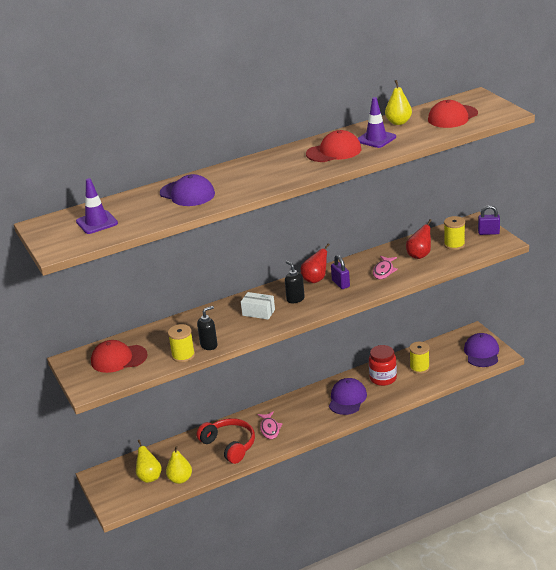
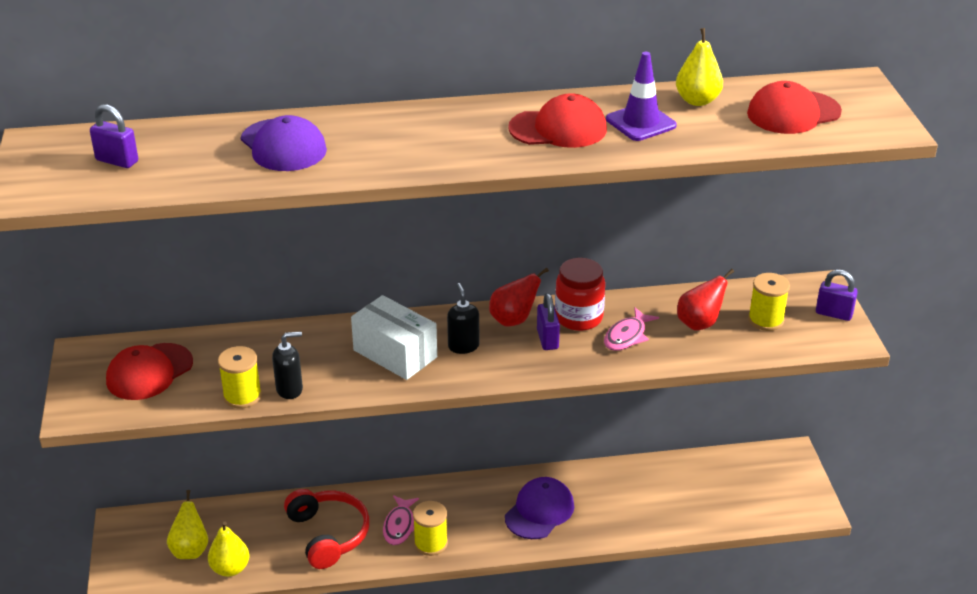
camera: 15 degrees right, 5 degrees up
purple traffic cone [76,178,118,234] -> purple padlock [90,104,138,168]
red cap [91,340,148,373] -> red cap turned 60 degrees counterclockwise [106,343,193,400]
white box [241,292,275,320] -> white box [351,295,437,380], size x1.55
red jar [369,345,397,386] -> red jar moved to [555,258,605,331]
yellow spool [409,342,430,374] -> yellow spool moved to [413,501,448,556]
purple cap [464,333,499,367] -> none

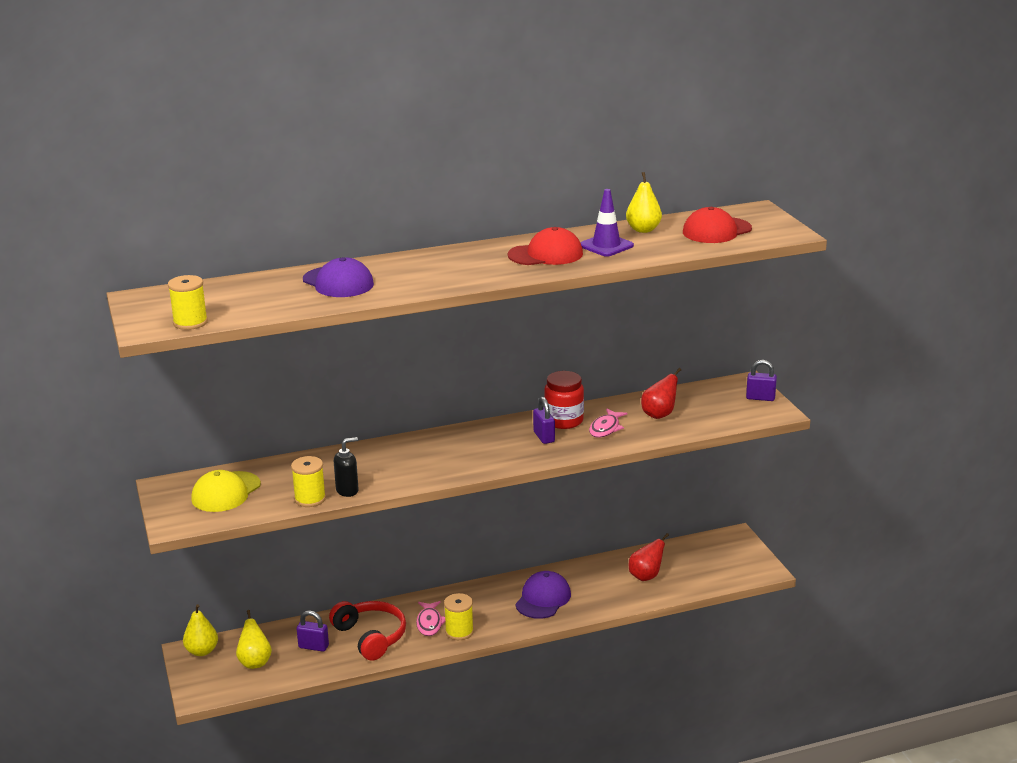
camera: 10 degrees left, 10 degrees down
purple padlock [90,104,138,168] -> purple padlock moved to [297,611,329,652]
red cap [106,343,193,400] -> yellow cap [191,470,261,512]
yellow pear [208,522,249,577] -> yellow pear moved to [183,604,218,656]
white box [351,295,437,380] -> none
black soap dispenser [447,283,479,354] -> none
red pear [489,268,549,326] -> red pear moved to [629,533,669,581]
yellow spool [748,273,790,331] -> yellow spool moved to [168,275,208,330]

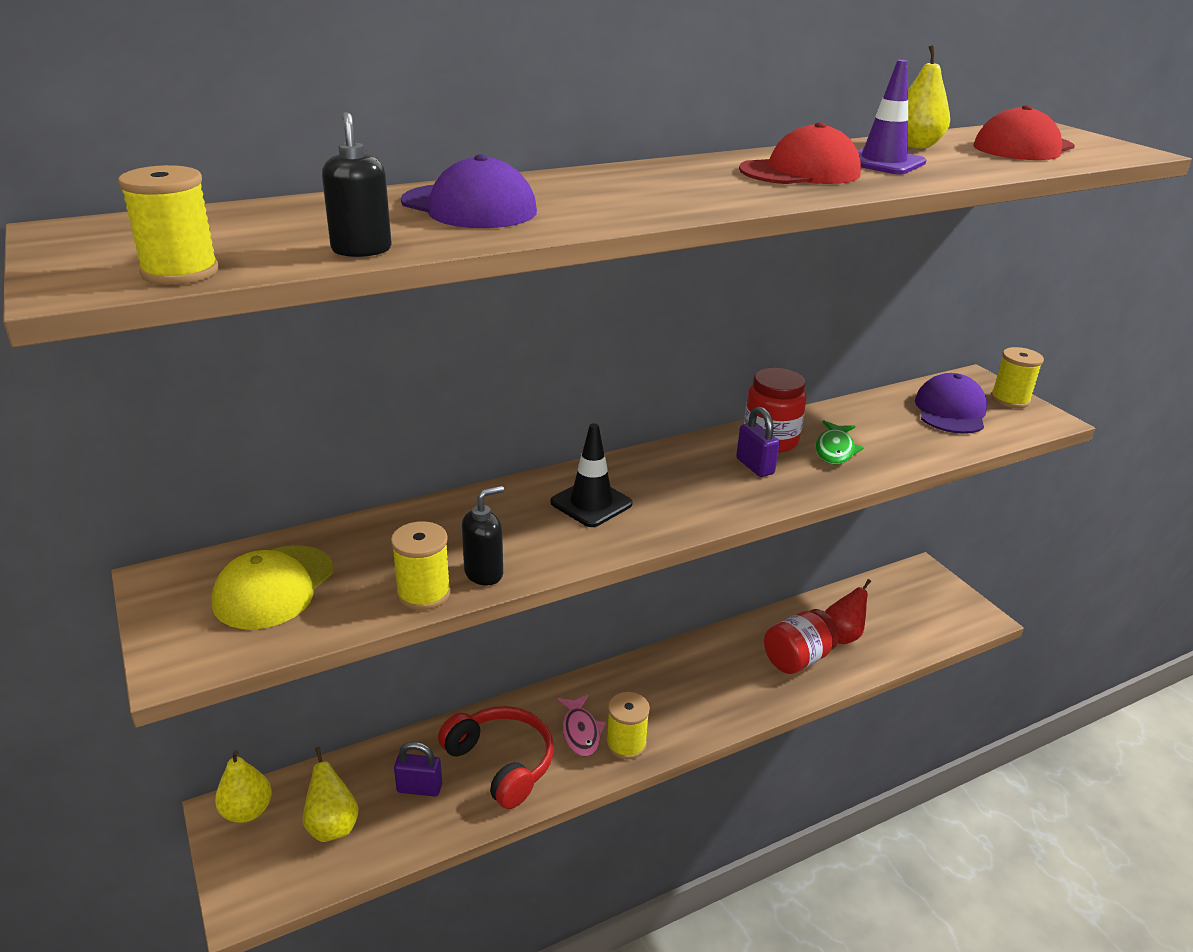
camera: 10 degrees left, 5 degrees up
purple cap [515,571,571,619] -> purple cap moved to [915,373,987,434]
pink fish [589,408,628,438] -> green fish [816,420,864,465]
red pear [641,368,681,419] -> none
purple padlock [746,360,777,401] -> yellow spool [991,347,1044,408]
none -> black soap dispenser [322,112,392,257]
none -> black traffic cone [550,423,633,527]
none -> red jar [764,609,839,674]

